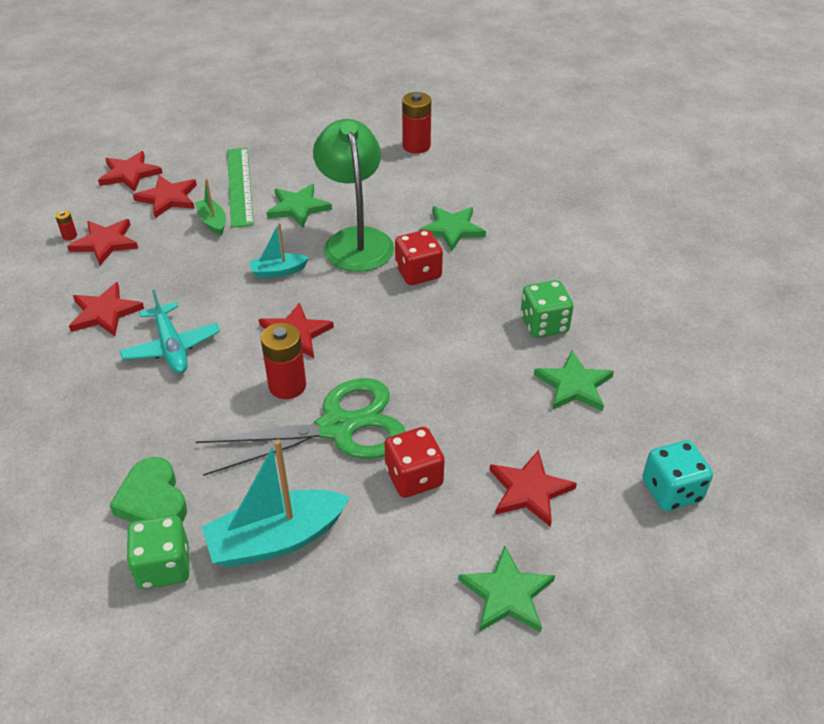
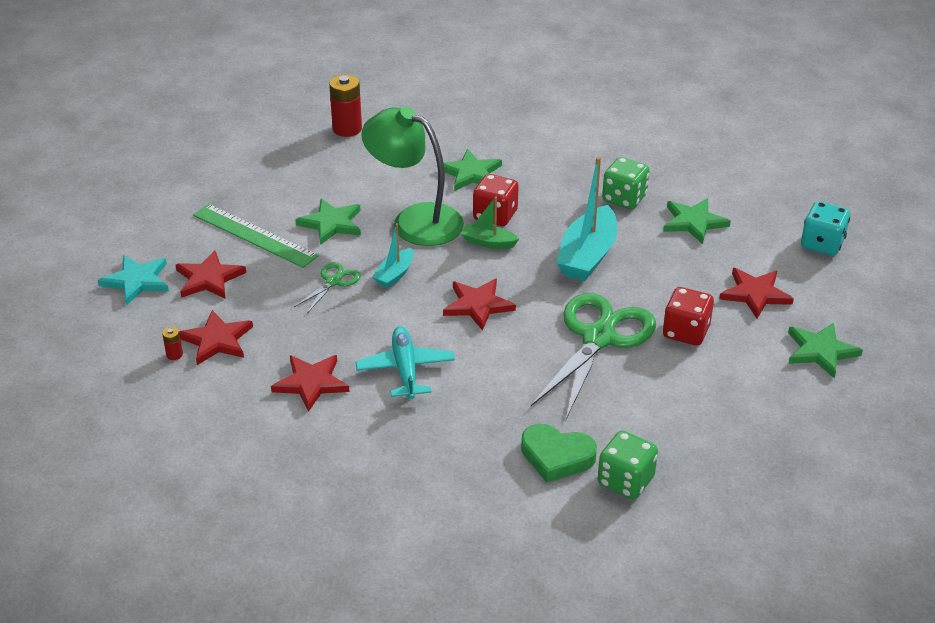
camera: 45 degrees left, 5 degrees down
red star [98,151,162,192] -> turquoise star [98,255,169,305]
turquoise plane [119,290,220,373] -> turquoise plane turned 120 degrees counterclockwise [355,326,455,399]
green boat [195,179,226,236] -> green boat moved to [461,196,519,249]
turquoise boat [202,439,349,568] -> turquoise boat moved to [556,157,617,281]
red battery [261,323,306,399] -> none
none -> green scissors [294,262,361,313]

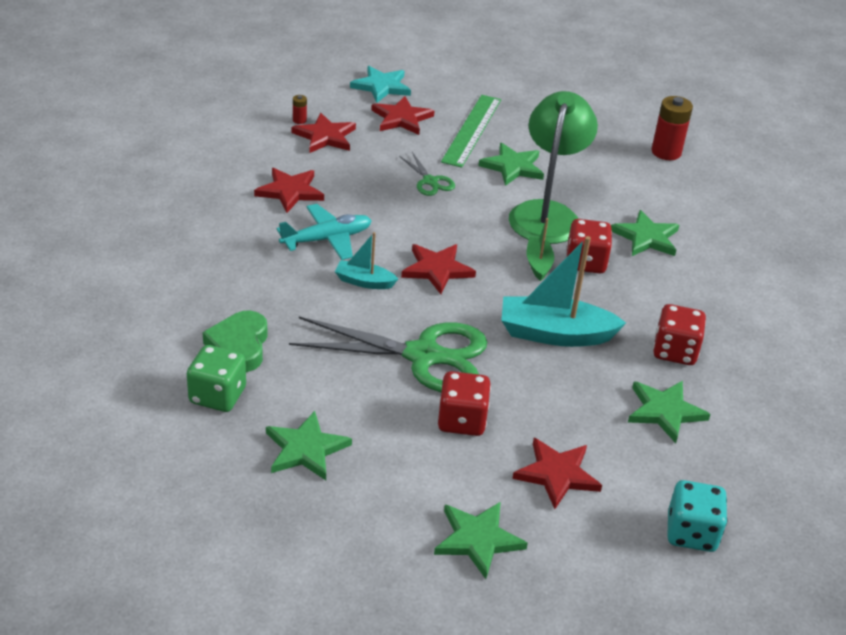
camera: 70 degrees right, 0 degrees up
green scissors [294,262,361,313] -> green scissors turned 45 degrees clockwise [399,152,455,196]
turquoise boat [372,223,414,288] -> turquoise boat moved to [335,232,398,289]
green dice [602,157,650,209] -> red dice [653,304,706,365]
none -> green star [266,411,352,480]

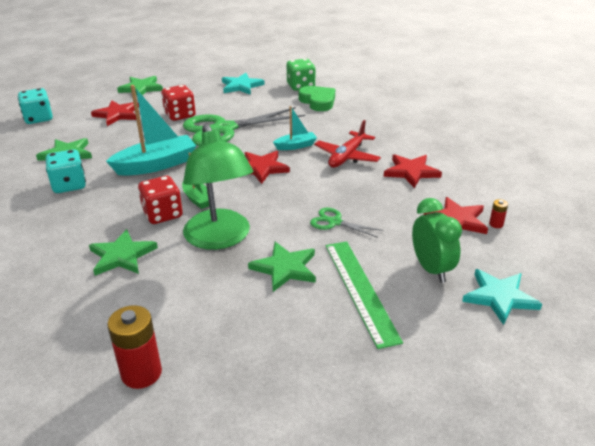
camera: 150 degrees right, 5 degrees down
green star [266,411,352,480] -> turquoise star [222,73,265,95]
turquoise plane [277,204,372,260] -> red plane [314,120,381,168]
red star [371,96,434,135] -> green clock [412,198,462,283]
red dice [653,304,706,365] -> turquoise dice [46,149,86,193]

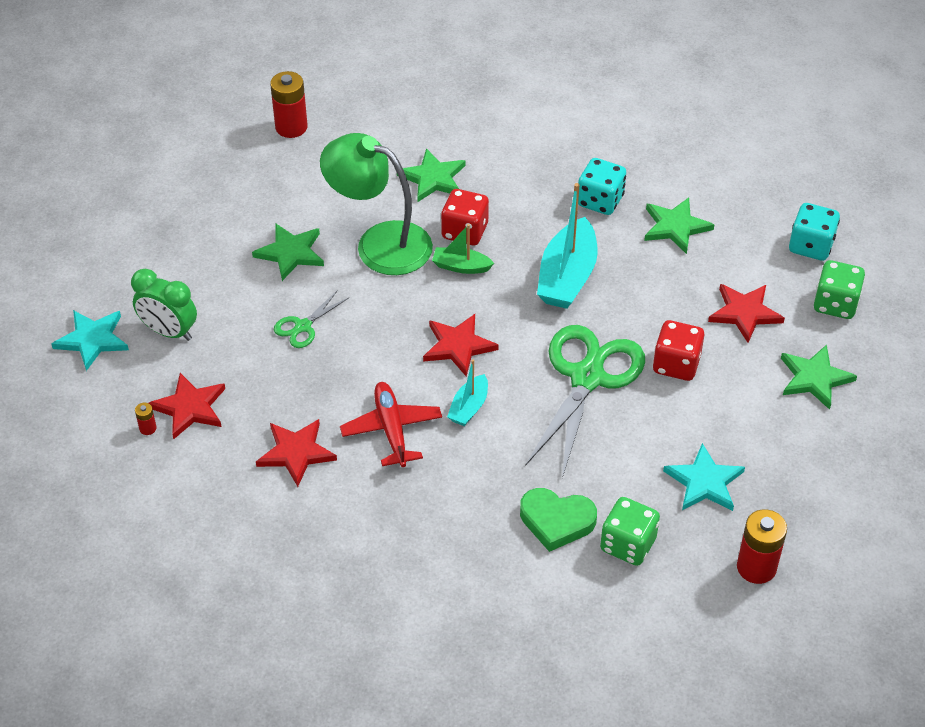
camera: 135 degrees right, 15 degrees up
green scissors [310,208,383,238] -> green scissors turned 150 degrees clockwise [274,290,350,348]
green ruler [326,241,403,349] -> none
none -> red battery [737,509,787,584]
none -> green dice [814,260,865,319]

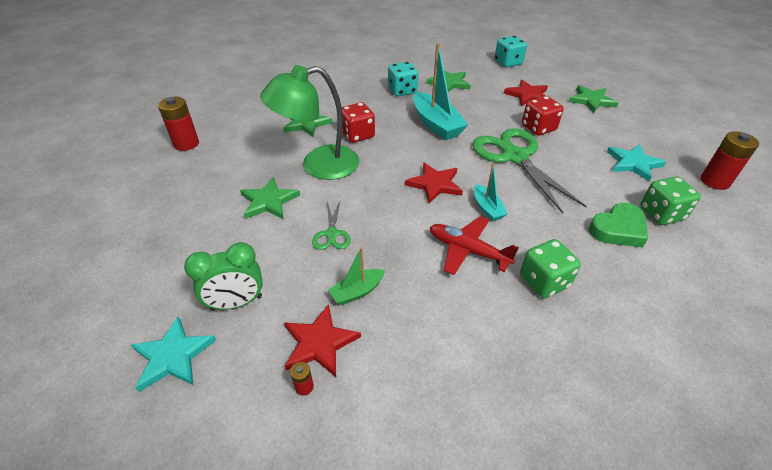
camera: 45 degrees left, 5 degrees down
red star [256,419,337,487] -> none
green boat [432,224,494,274] -> green boat moved to [328,247,385,305]
green dice [814,260,865,319] -> green dice moved to [520,239,581,298]

